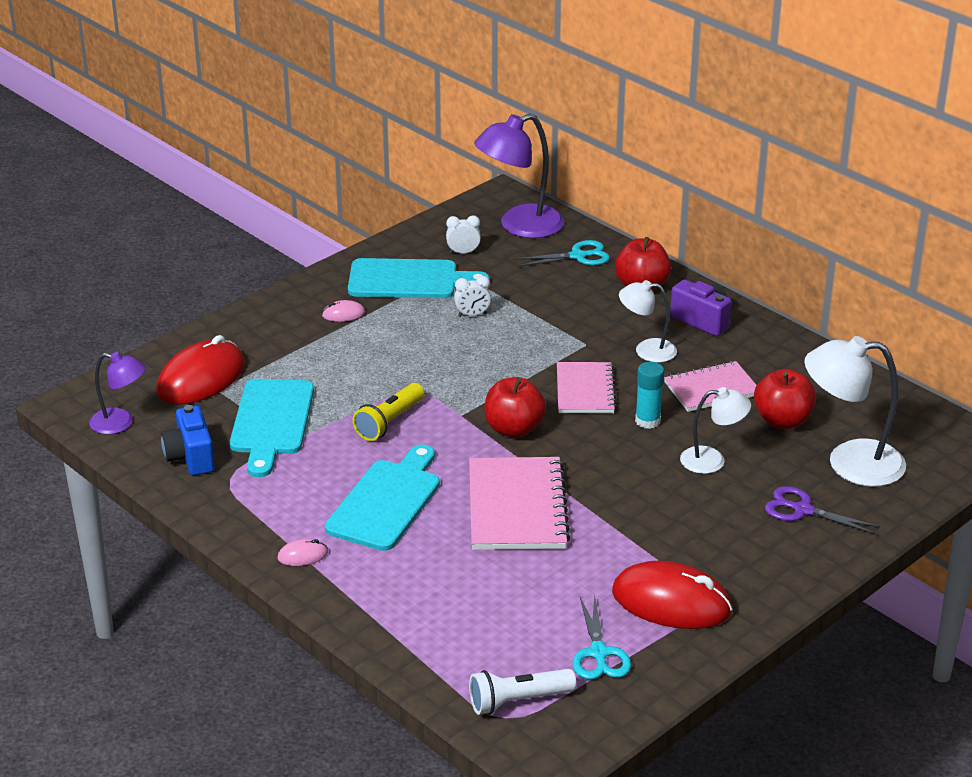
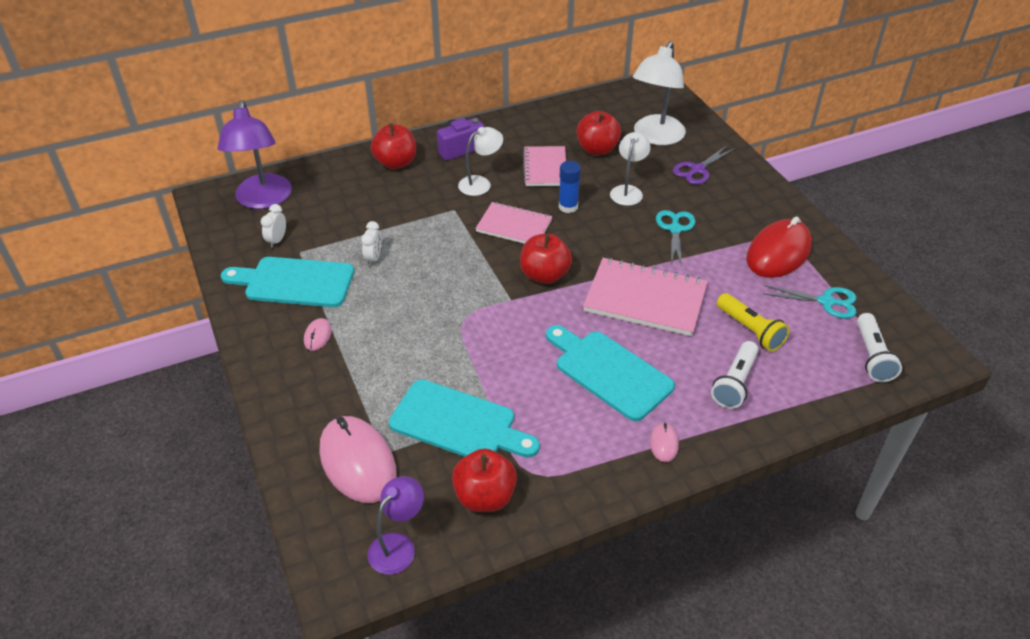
camera: 70 degrees left, 10 degrees up
red mouse [156,335,245,404] -> pink mouse [320,416,397,503]
blue camera [161,405,215,476] -> red apple [452,448,517,512]
turquoise cutting board [348,258,490,298] -> turquoise cutting board turned 105 degrees counterclockwise [221,257,354,307]
yellow flashlight [352,383,424,441] -> yellow flashlight moved to [717,293,790,352]
turquoise scissors [514,240,610,267] -> turquoise scissors moved to [656,210,696,267]
white lamp [619,280,677,363] -> white lamp turned 150 degrees counterclockwise [458,127,503,196]
turquoise glue stick [635,362,664,429] -> blue glue stick [559,161,581,213]
none -> white flashlight [711,341,759,409]

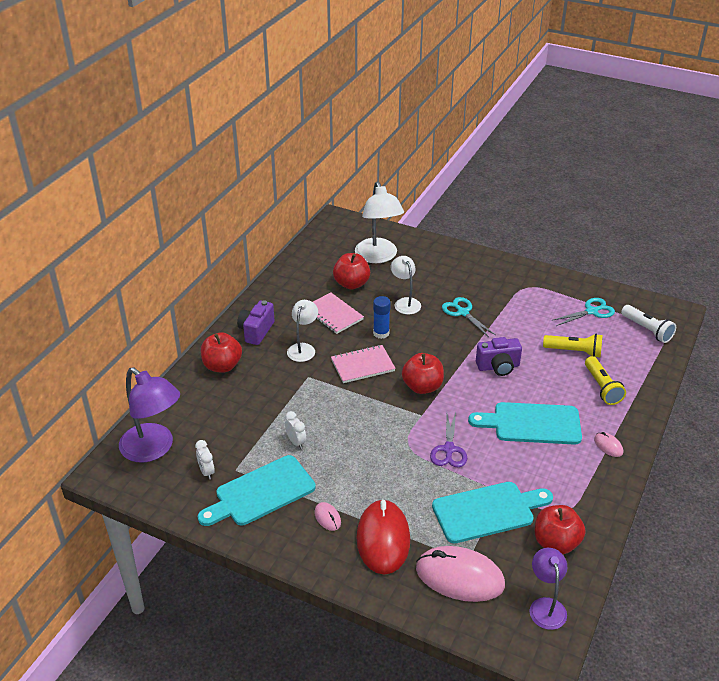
camera: 40 degrees left, 5 degrees down
pink notebook [583,258,708,336] -> purple camera [476,337,522,376]
purple scissors [673,145,735,185] -> purple scissors moved to [430,412,467,467]
white flashlight [711,341,759,409] -> yellow flashlight [585,356,626,405]
red mouse [746,216,812,278] -> red mouse moved to [356,499,410,574]

